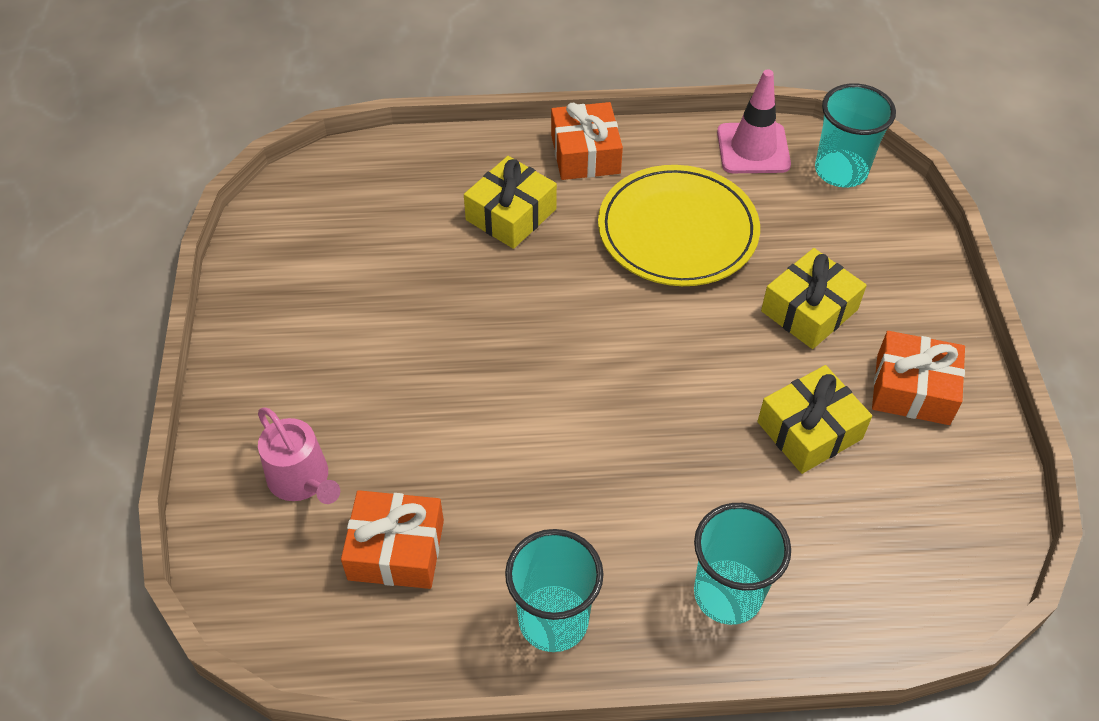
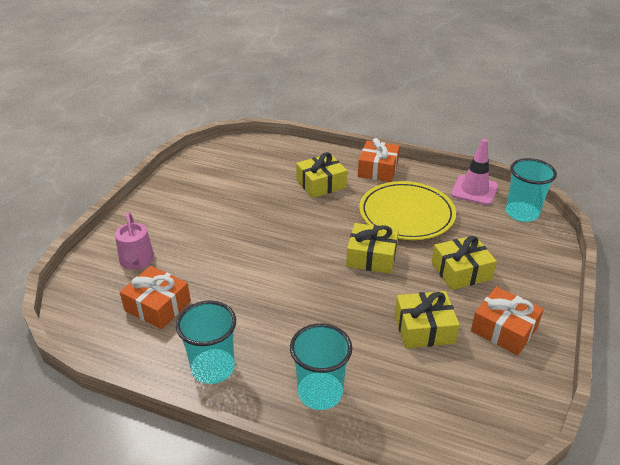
camera: 25 degrees right, 15 degrees down
none -> yellow gift [346,223,399,274]

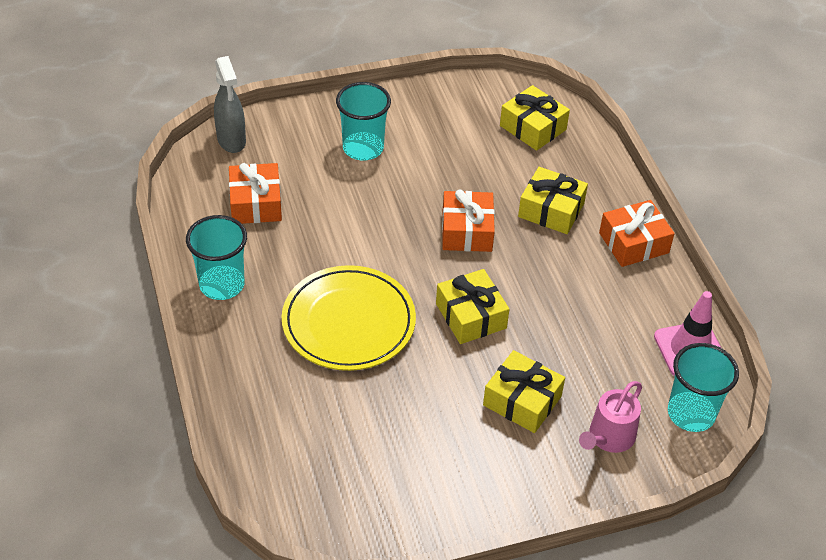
camera: 50 degrees right, 10 degrees up
pink watering can [115,212,154,270] -> pink watering can moved to [579,381,642,453]
turquoise cup [290,323,352,410] -> turquoise cup moved to [336,82,391,160]
yellow plate [359,181,456,240] -> yellow plate moved to [281,265,416,371]
yellow gift [395,291,460,348] -> yellow gift moved to [500,85,570,151]
orange gift [471,287,544,355] -> orange gift moved to [442,190,495,252]
none -> grey spray bottle [214,56,246,153]

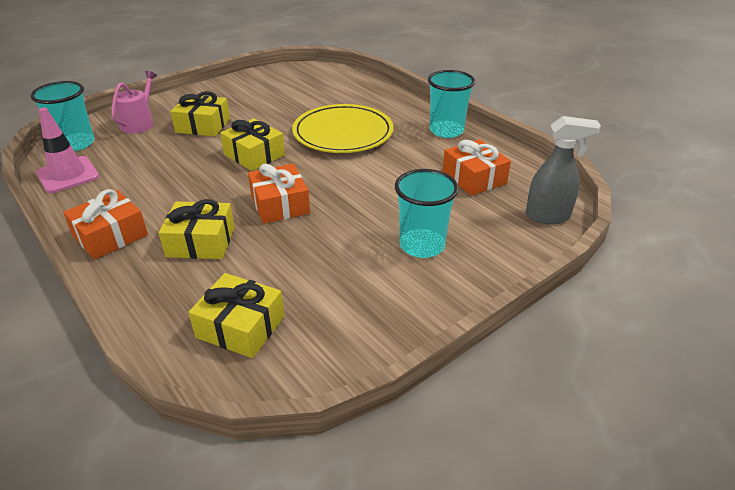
camera: 160 degrees right, 10 degrees down
grey spray bottle [214,56,246,153] -> grey spray bottle turned 135 degrees clockwise [526,116,601,224]

